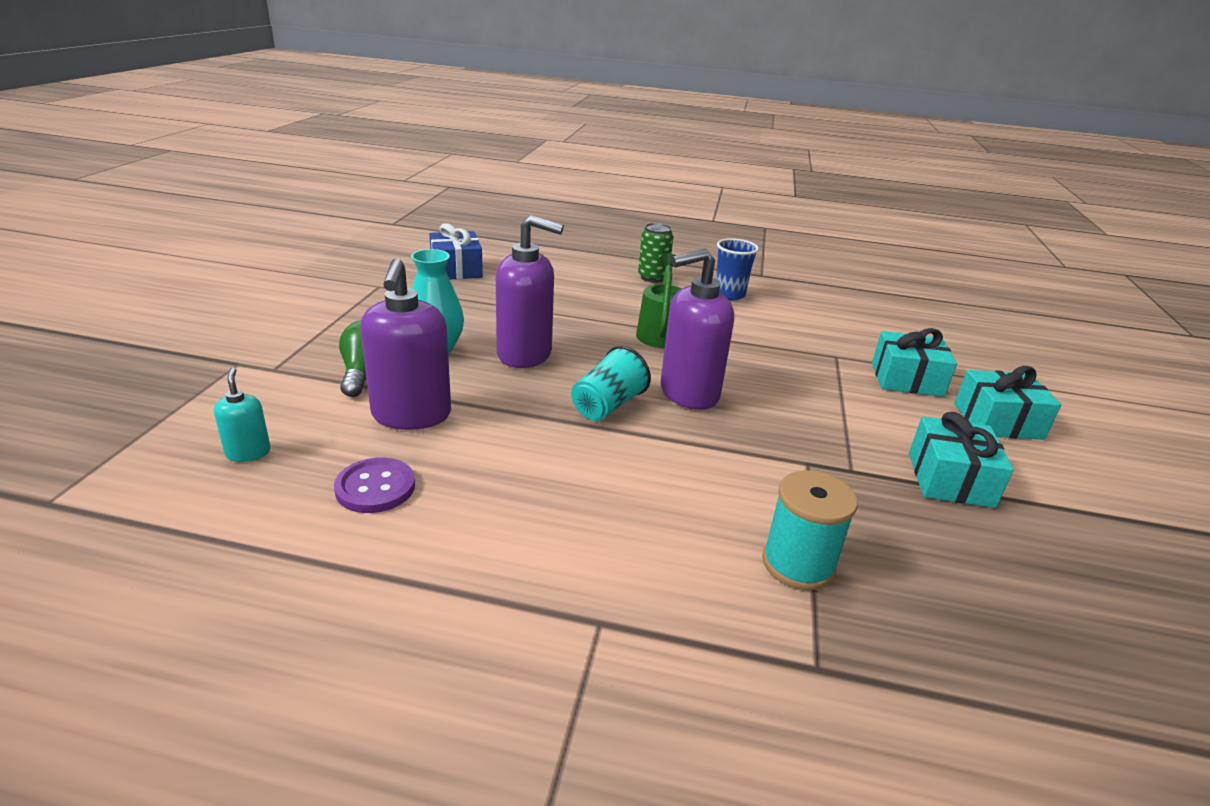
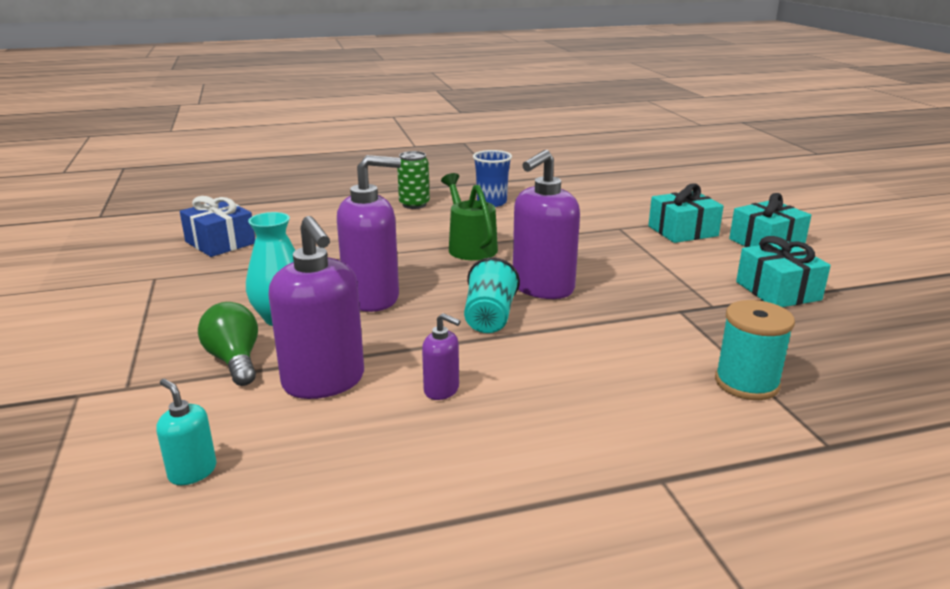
camera: 25 degrees left, 5 degrees down
purple button [334,457,415,513] -> none
none -> purple soap dispenser [422,313,461,400]

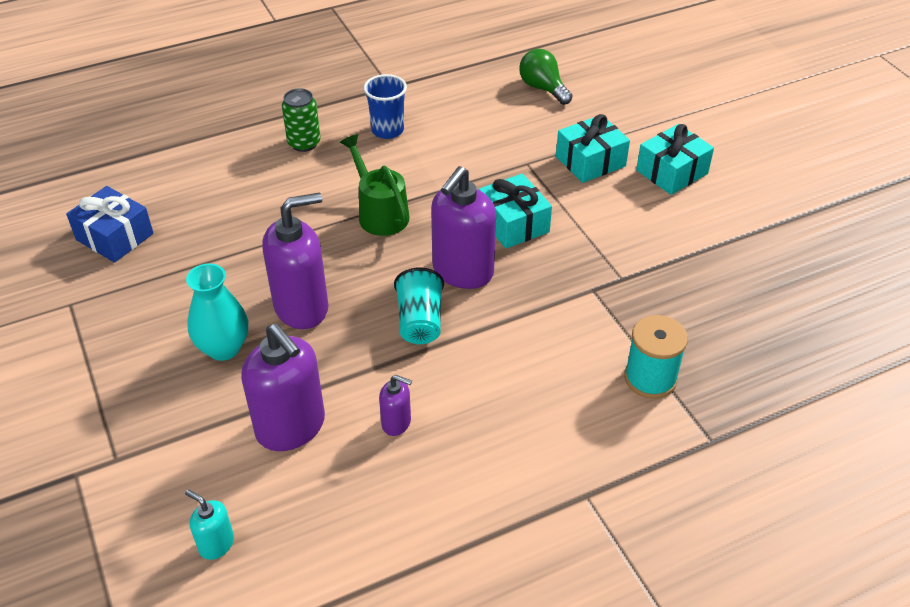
camera: 10 degrees left, 20 degrees up
green light bulb [198,302,258,386] -> green light bulb moved to [519,49,573,105]
turquoise gift [736,236,831,307] -> turquoise gift moved to [478,173,552,249]

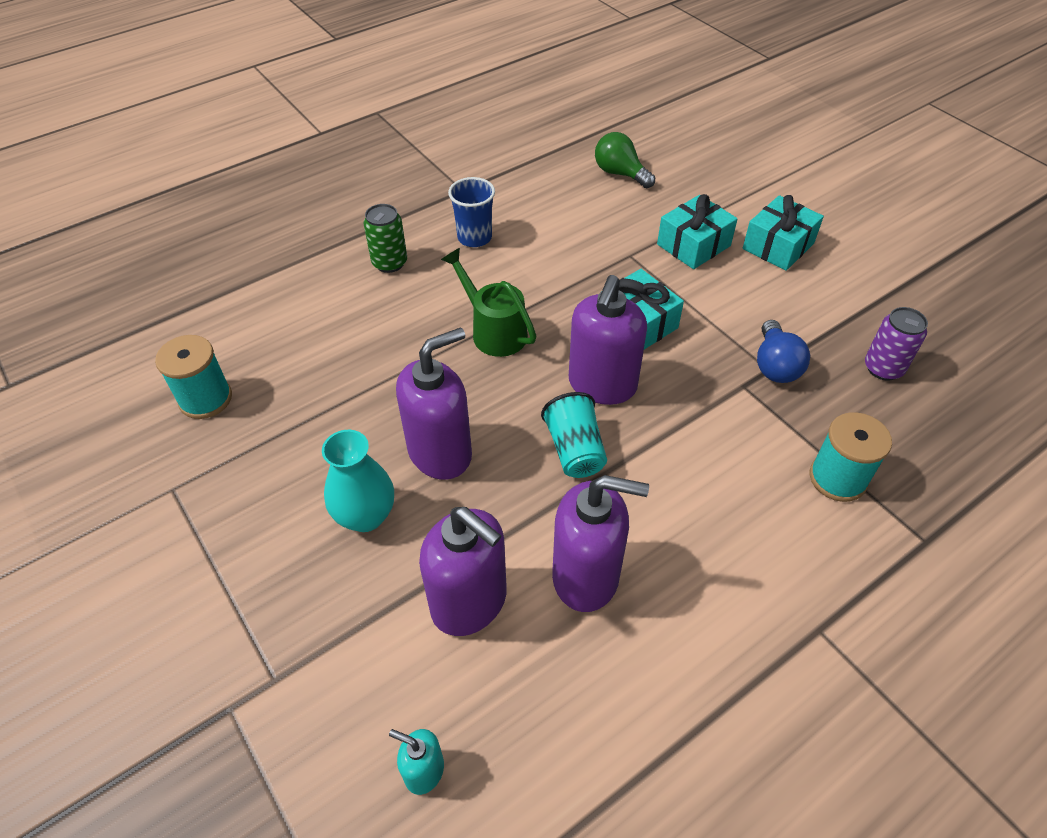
camera: 10 degrees left, 5 degrees up
blue gift [66,186,153,263] -> turquoise spool [155,335,232,419]
purple soap dispenser [379,375,412,436] -> purple soap dispenser [552,475,649,612], size x2.06
none -> blue light bulb [757,320,810,383]
none -> purple can [865,307,928,381]

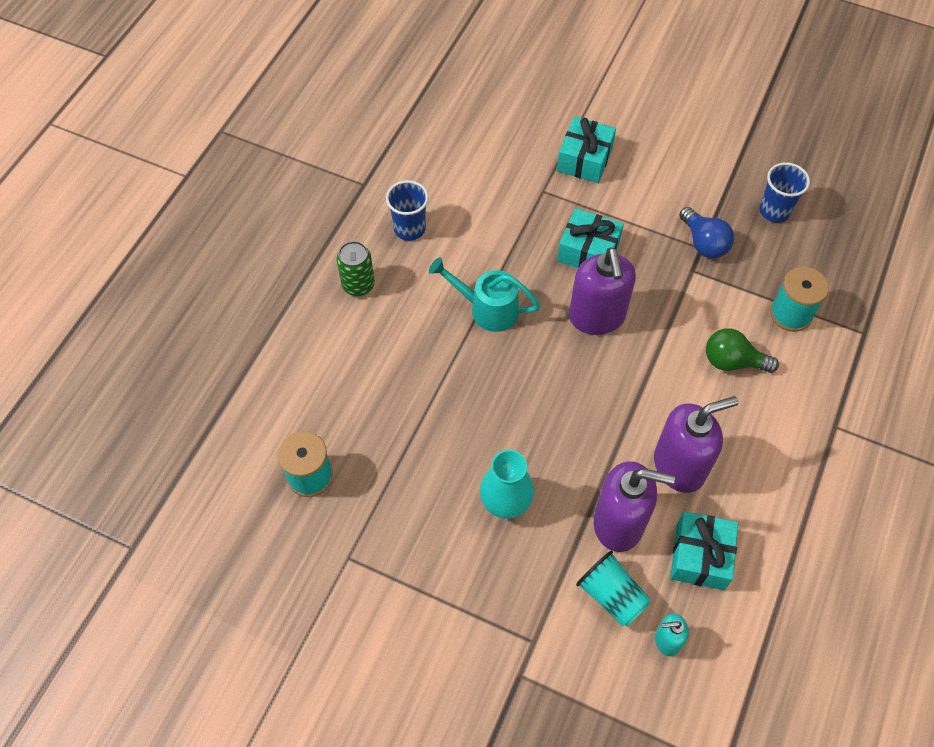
camera: 30 degrees left, 10 degrees up
purple soap dispenser [396,327,472,480] -> none
green watering can [441,248,536,357] -> turquoise watering can [429,257,540,332]
turquoise cup [541,392,607,478] -> turquoise cup moved to [576,551,651,627]
green light bulb [595,132,655,188] -> green light bulb moved to [706,328,779,373]
turquoise gift [743,195,824,271] -> turquoise gift moved to [670,511,738,590]
purple can [865,307,928,381] -> blue cup [759,162,810,223]

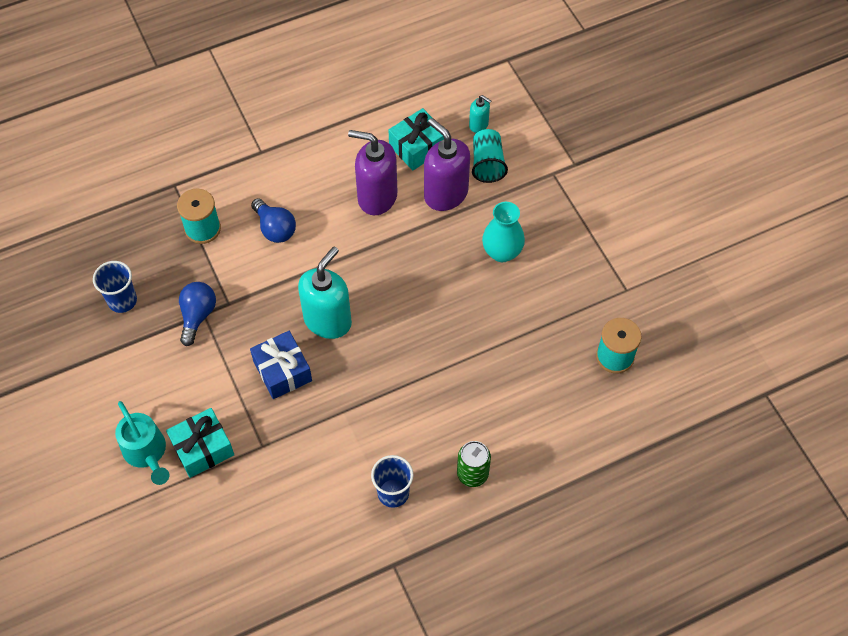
camera: 140 degrees left, 0 degrees up
turquoise watering can [429,257,540,332] -> turquoise watering can moved to [115,401,169,485]
turquoise gift [557,208,624,268] -> blue gift [250,331,312,399]
purple soap dispenser [569,247,636,335] -> turquoise soap dispenser [298,247,352,339]
green light bulb [706,328,779,373] -> blue light bulb [251,198,296,243]

